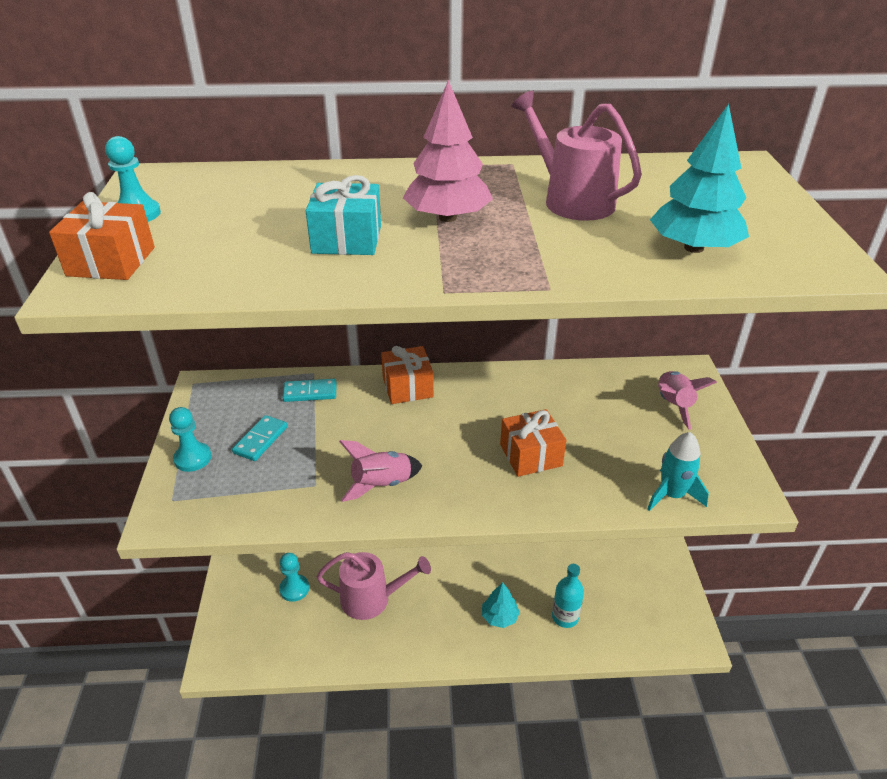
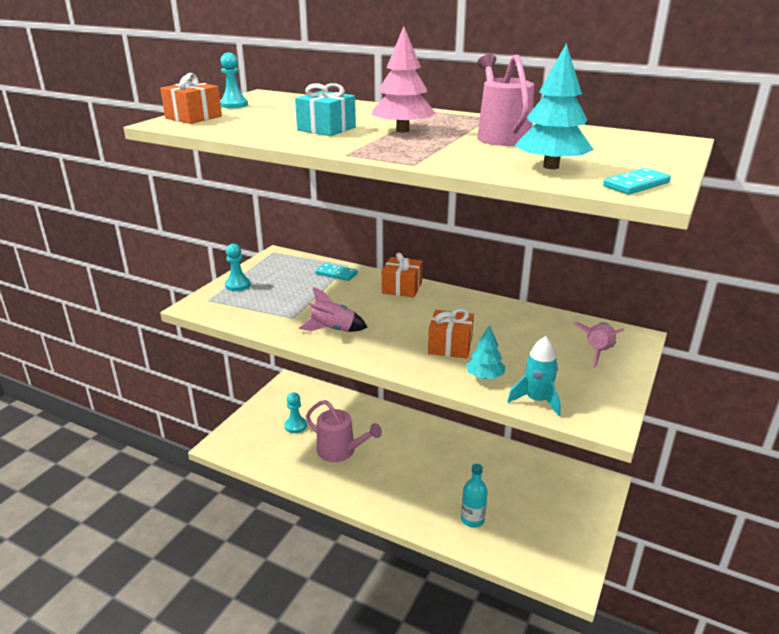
camera: 30 degrees right, 10 degrees down
turquoise domino [232,415,287,461] -> turquoise domino moved to [603,168,671,194]
turquoise tree [482,582,520,628] -> turquoise tree moved to [466,325,506,379]

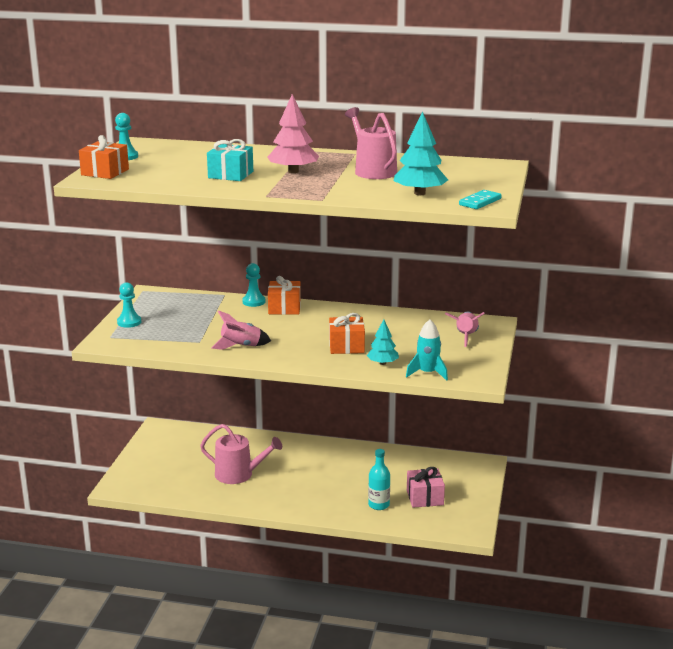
camera: 15 degrees left, 5 degrees down
turquoise pawn [284,392,307,433] -> turquoise pawn moved to [242,263,265,307]
turquoise domino [315,263,358,281] -> none
none -> pink gift [407,467,445,508]

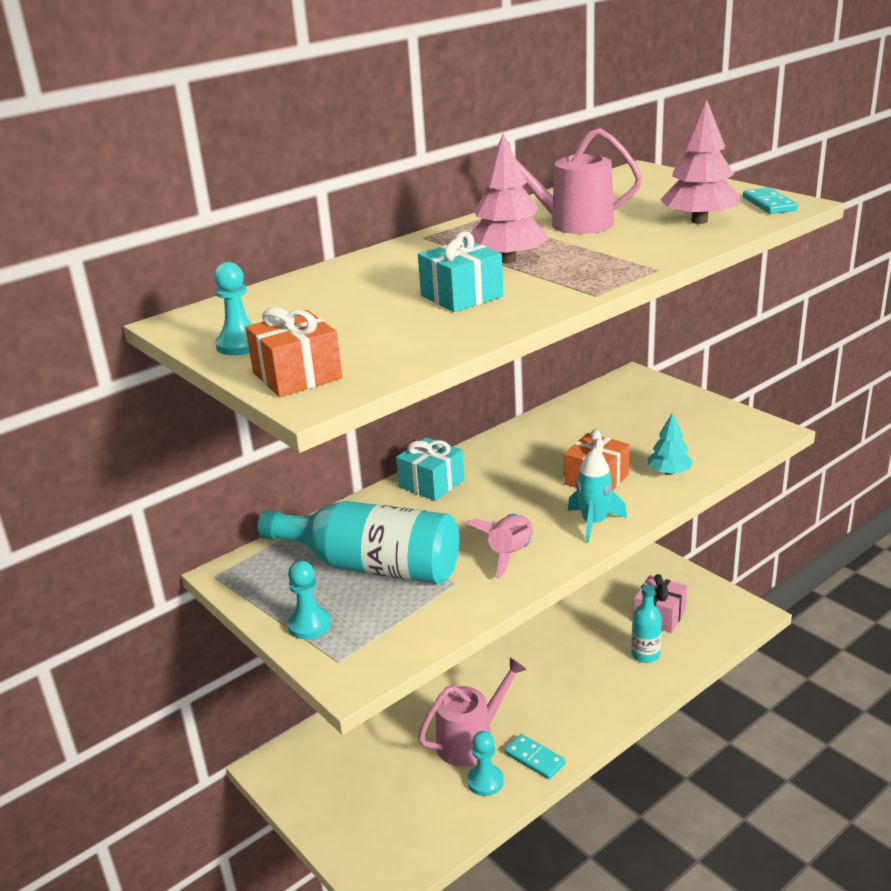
camera: 50 degrees left, 5 degrees up
turquoise pawn [242,263,265,307] -> turquoise pawn moved to [467,731,504,796]
orange gift [268,276,301,315] -> turquoise gift [396,437,464,501]
turquoise tree [394,112,448,195] -> pink tree [660,100,740,224]
turquoise rocket [406,319,448,381] -> turquoise rocket moved to [568,448,627,543]
pink rocket [445,312,485,347] -> none
none -> turquoise bottle [258,501,459,584]
none -> turquoise domino [505,734,566,780]

